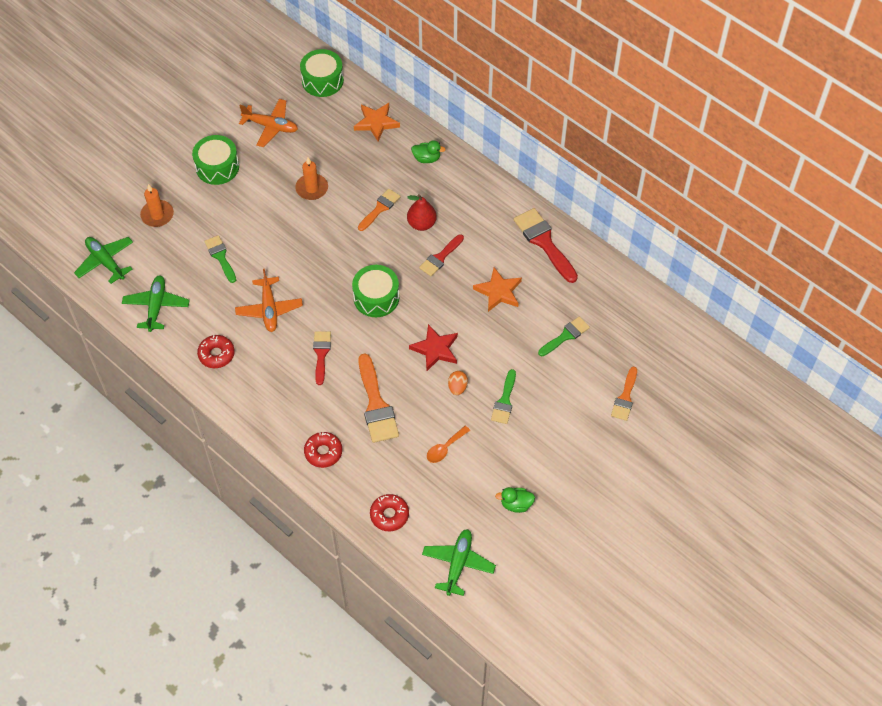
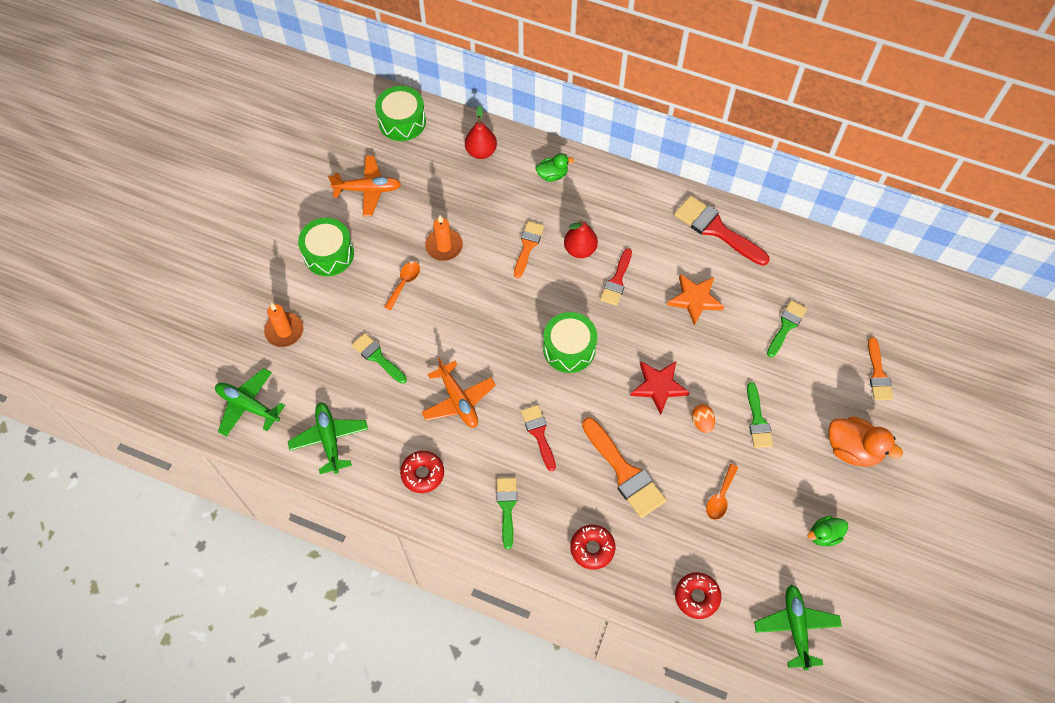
camera: 20 degrees left, 5 degrees up
orange star [354,103,400,142] -> red pear [465,105,497,159]
none -> orange spoon [384,262,420,310]
none -> green brush [496,478,517,549]
none -> orange duck [829,417,903,467]

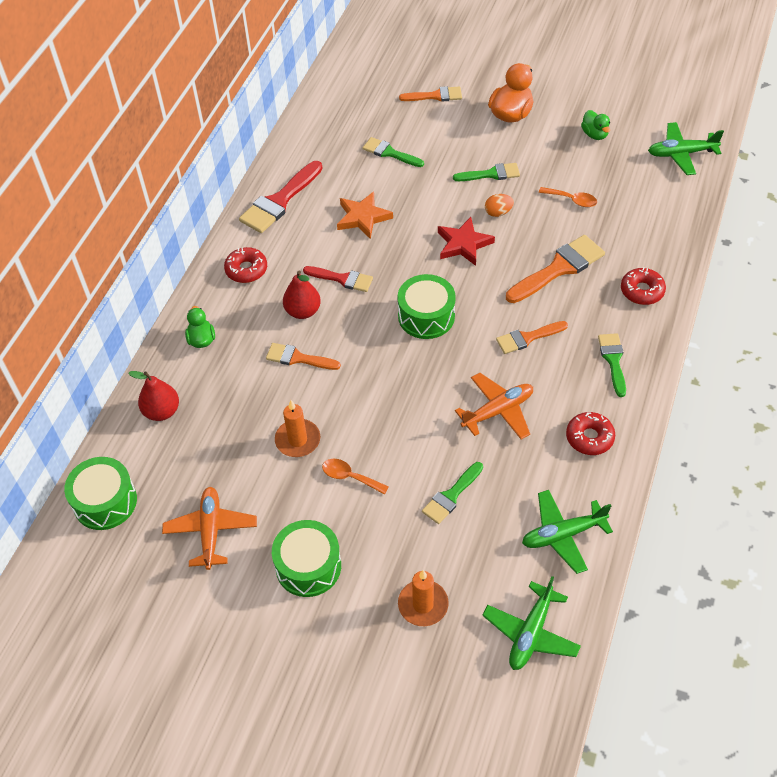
camera: 90 degrees left, 10 degrees down
green brush [496,478,517,549] -> green brush turned 90 degrees clockwise [598,333,626,397]
red brush [521,405,556,471] -> orange brush [496,321,568,354]
red donut [675,572,721,619] -> red donut moved to [224,247,267,283]

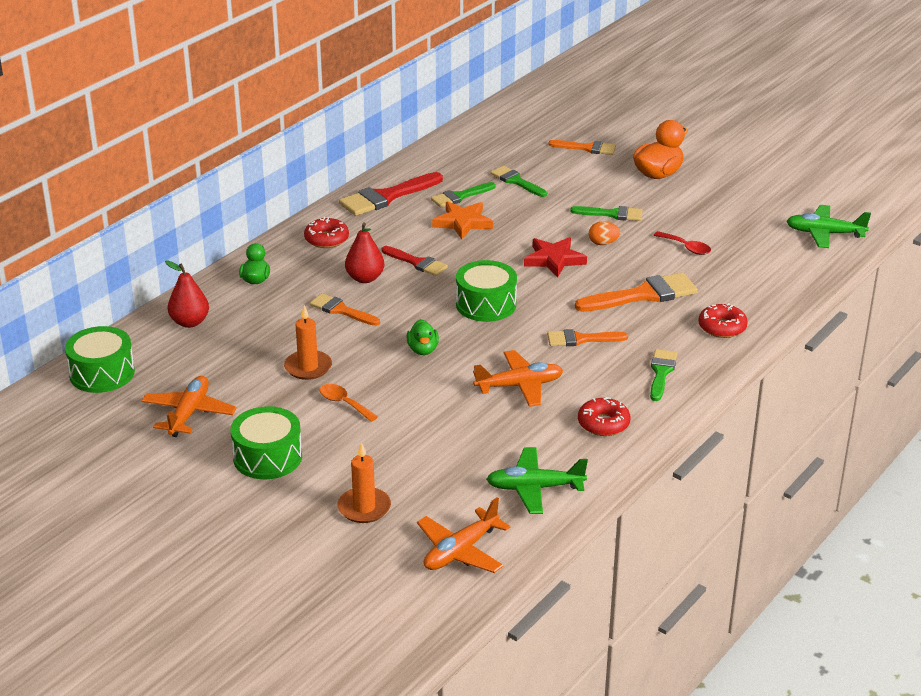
camera: 15 degrees right, 20 degrees down
green brush [422,462,483,524] -> green brush moved to [431,182,496,207]
green plane [482,576,581,670] -> orange plane [417,497,510,573]
orange spoon [539,187,597,207] -> red spoon [654,231,711,255]
green duck [581,110,610,140] -> green duck moved to [407,319,439,355]

